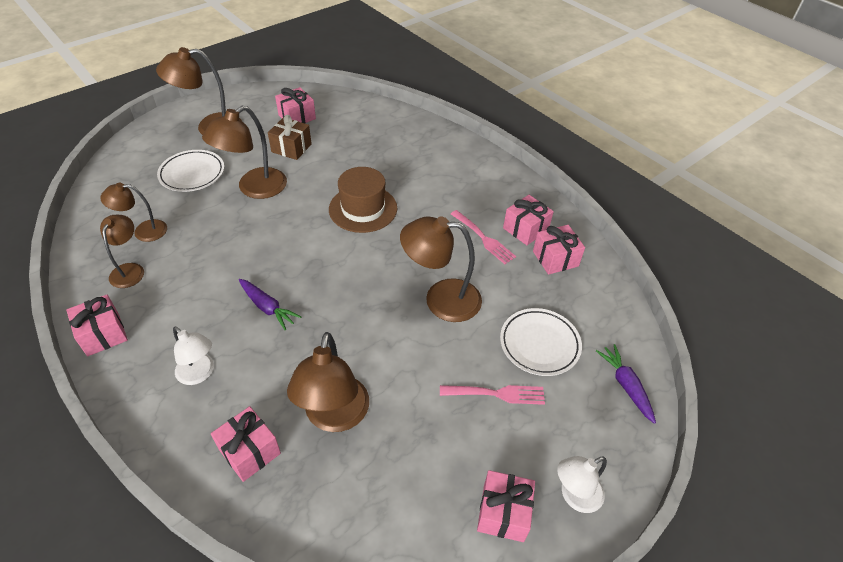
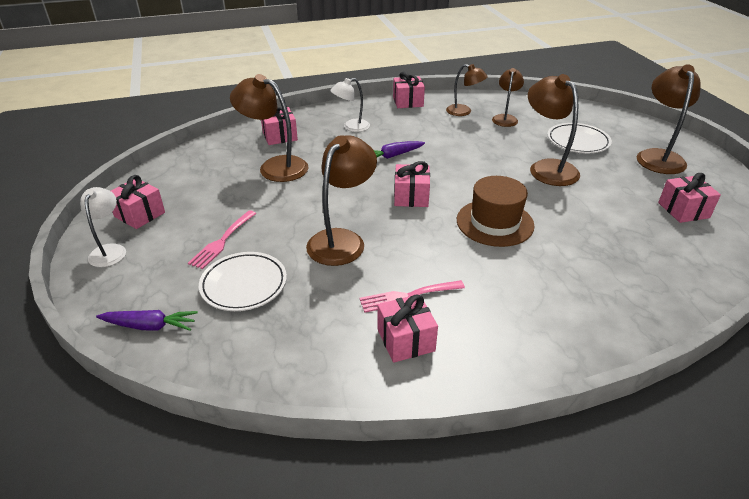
camera: 115 degrees right, 10 degrees down
brown gift [268,115,312,160] -> none
pink gift [533,225,585,275] -> pink gift moved to [394,161,430,207]

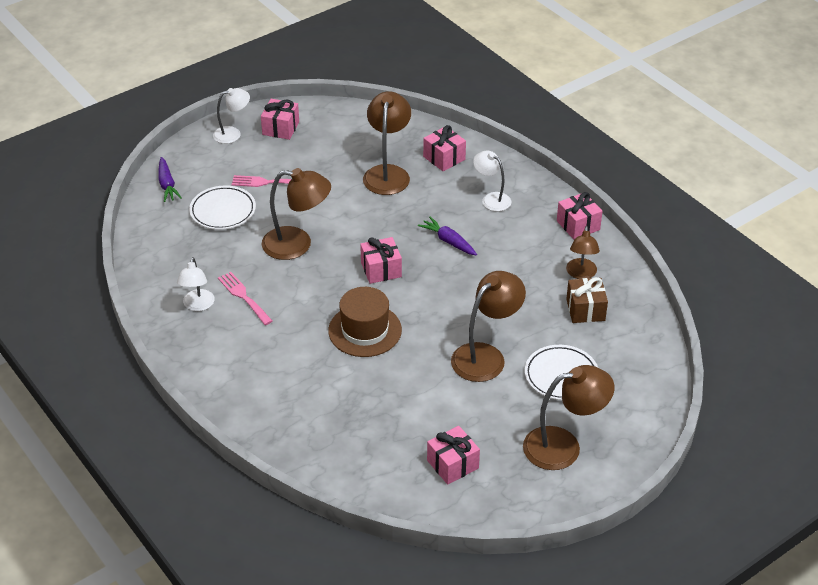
camera: 70 degrees right, 5 degrees up
pink gift [378,294,438,363] -> white lamp [177,257,215,311]
brown lamp [492,68,524,127] -> brown gift [566,277,608,323]

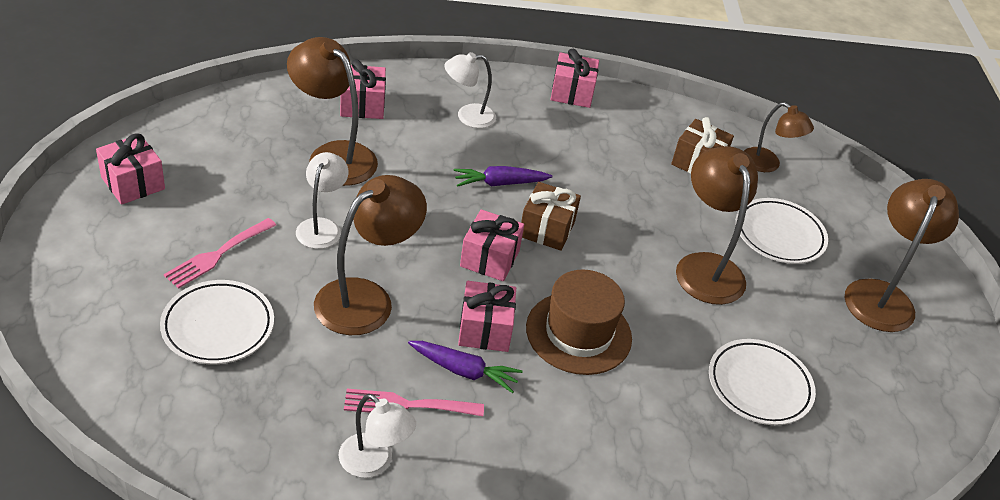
camera: 60 degrees left, 0 degrees up
purple carrot [158,157,182,202] -> purple carrot moved to [408,341,523,393]
white lamp [213,88,250,144] -> white lamp moved to [296,152,349,249]
pink gift [427,426,480,485] -> pink gift moved to [458,281,516,352]
brown lamp [566,226,600,279] -> brown lamp moved to [744,102,814,172]
none -> brown gift [521,182,581,251]
none -> white plate [709,339,816,425]

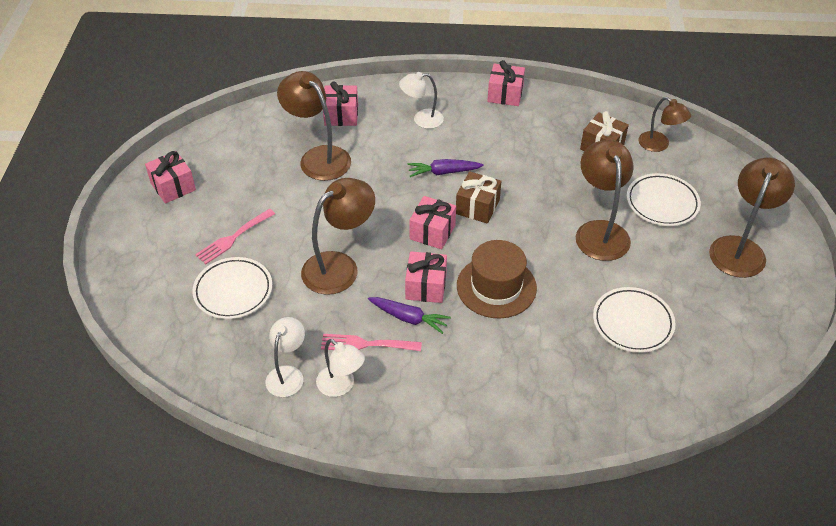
camera: 10 degrees right, 5 degrees up
white lamp [296,152,349,249] -> white lamp moved to [266,317,305,397]

